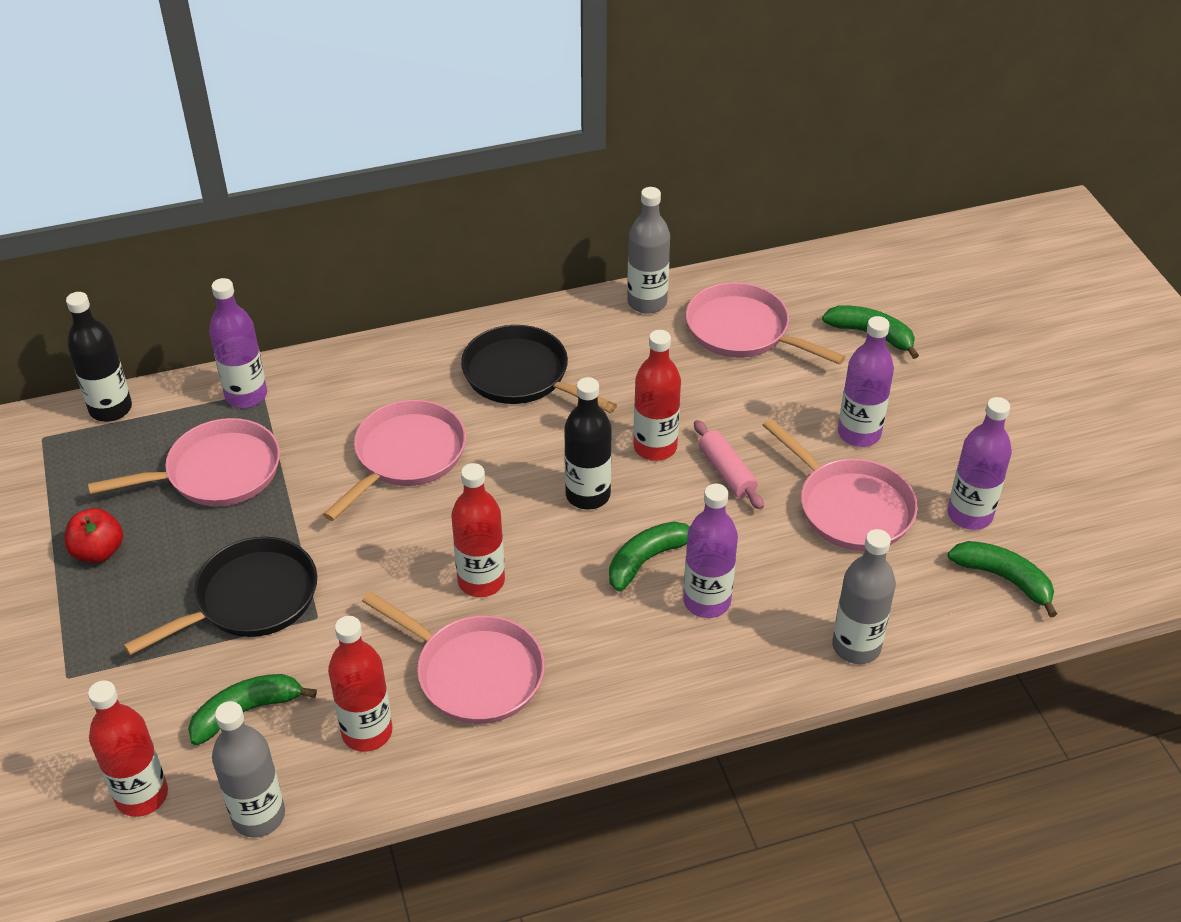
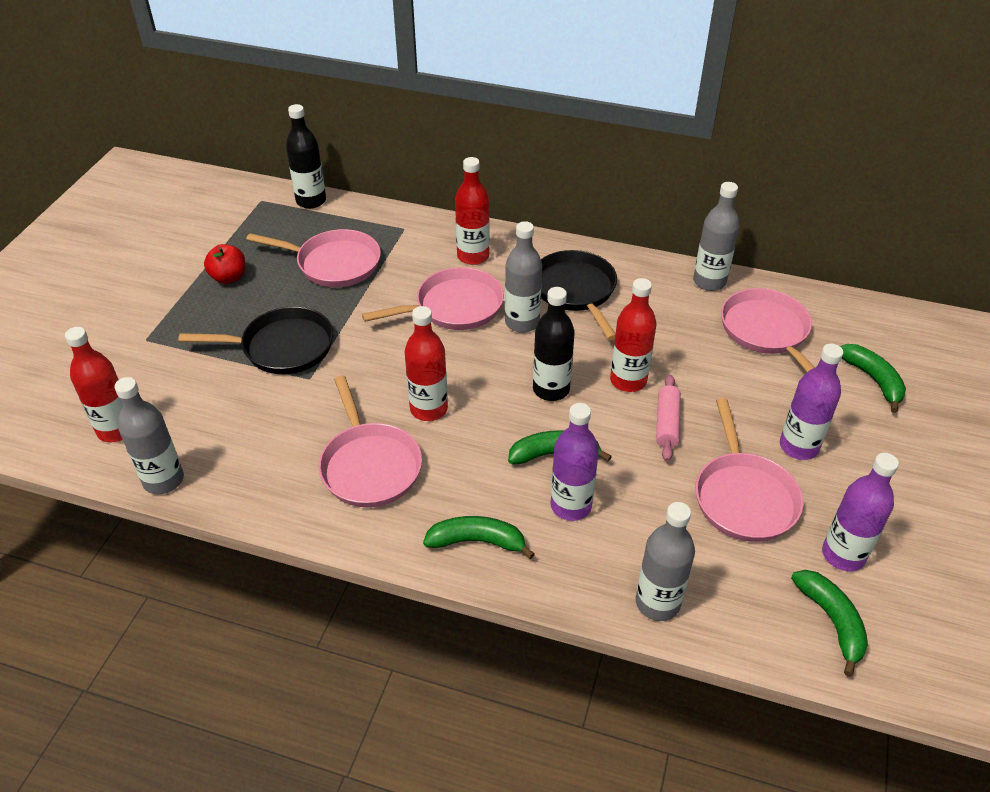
camera: 35 degrees right, 0 degrees up
green banana [188,674,317,745] -> green banana moved to [423,516,535,559]
purple bottle [209,278,267,408] -> none
red bottle [328,616,392,752] -> red bottle moved to [455,157,490,265]
none -> grey bottle [505,221,542,333]

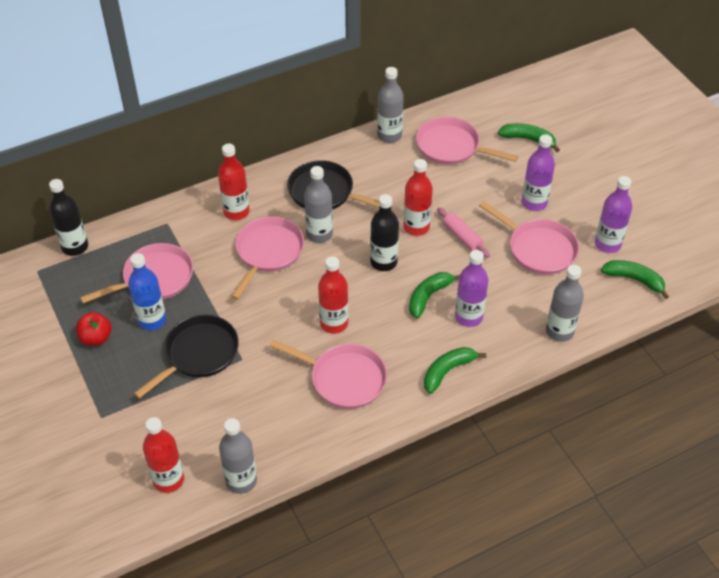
camera: 45 degrees left, 5 degrees up
none -> blue bottle [128,253,166,330]

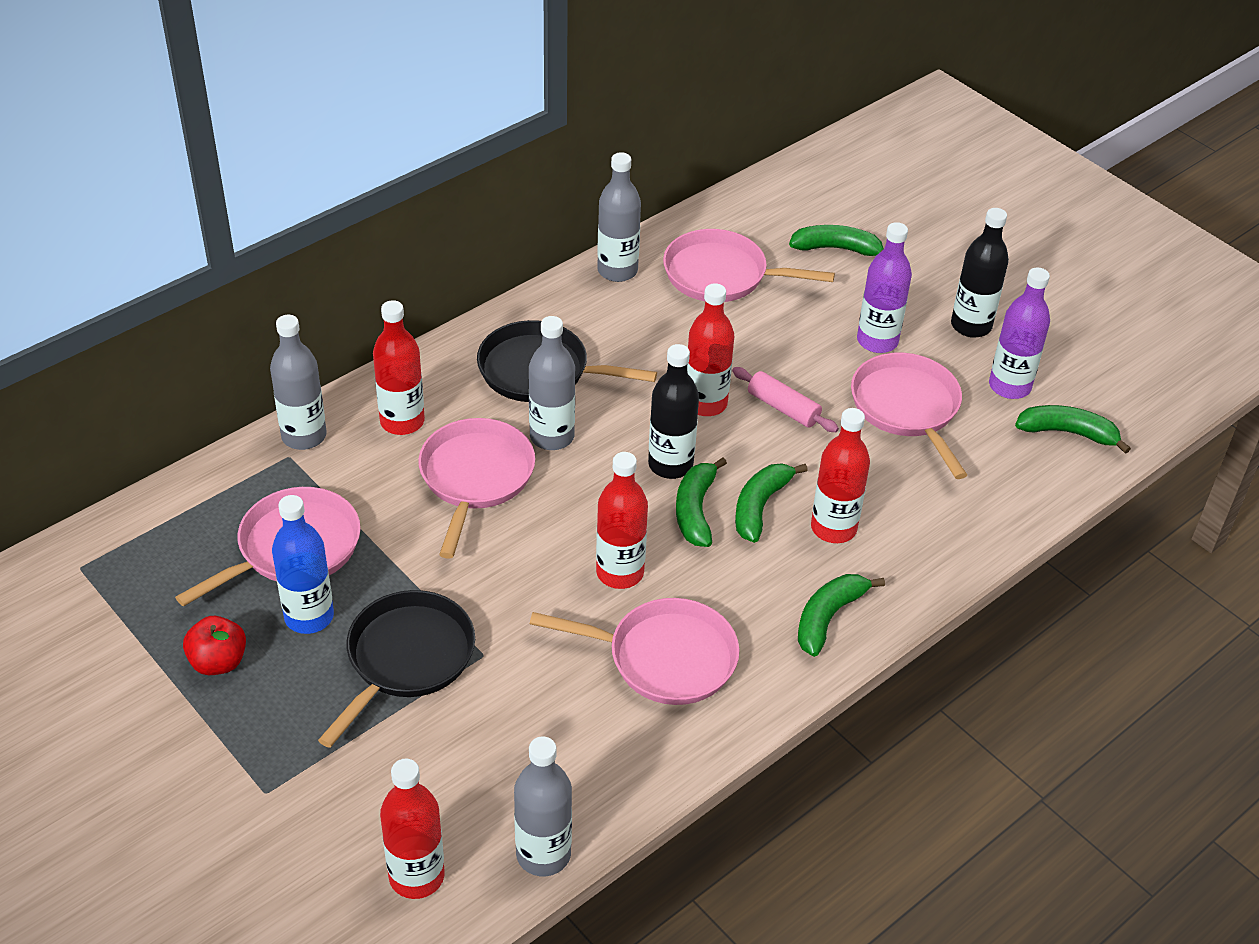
camera: 15 degrees left, 5 degrees down
black bottle [49,179,88,256] -> black bottle moved to [951,208,1009,338]
purple bottle [455,250,488,327] -> red bottle [811,408,870,543]
pink pan [479,201,579,275] -> pink pan turned 135 degrees counterclockwise [851,353,967,479]
grey bottle [546,265,584,342] -> grey bottle moved to [270,315,327,450]
none -> green banana [676,457,727,547]

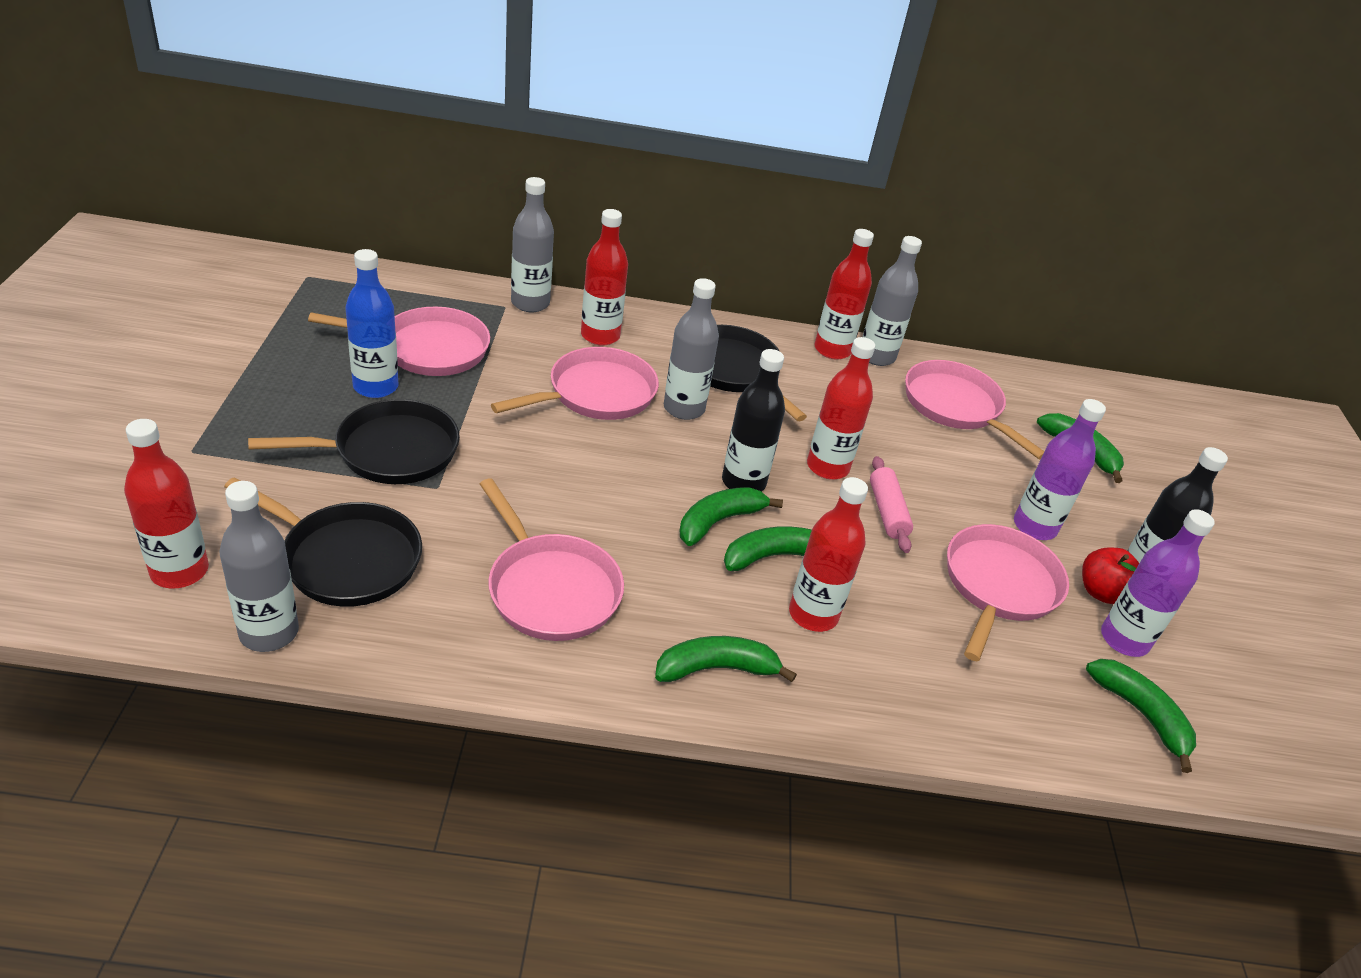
camera: 40 degrees right, 5 degrees down
red apple [183,616,246,675] -> red apple moved to [1082,547,1139,604]
red bottle [596,452,648,589] -> red bottle moved to [815,229,874,360]
none -> black pan [224,477,422,607]

